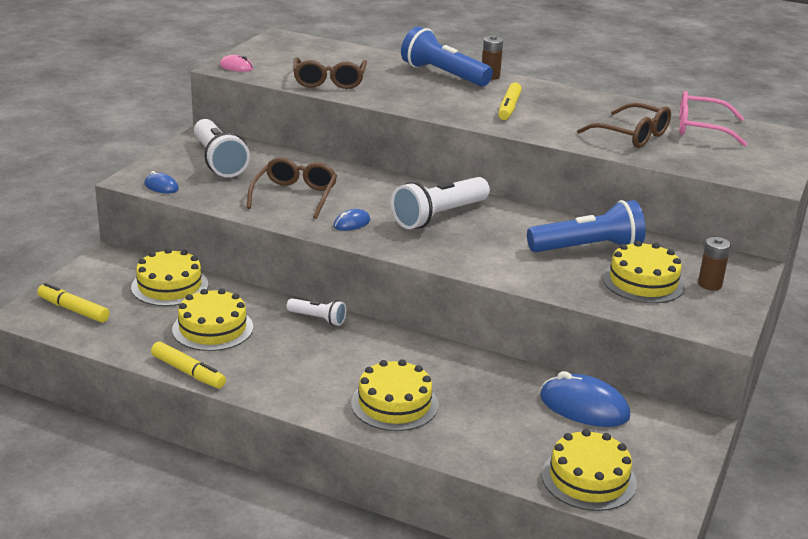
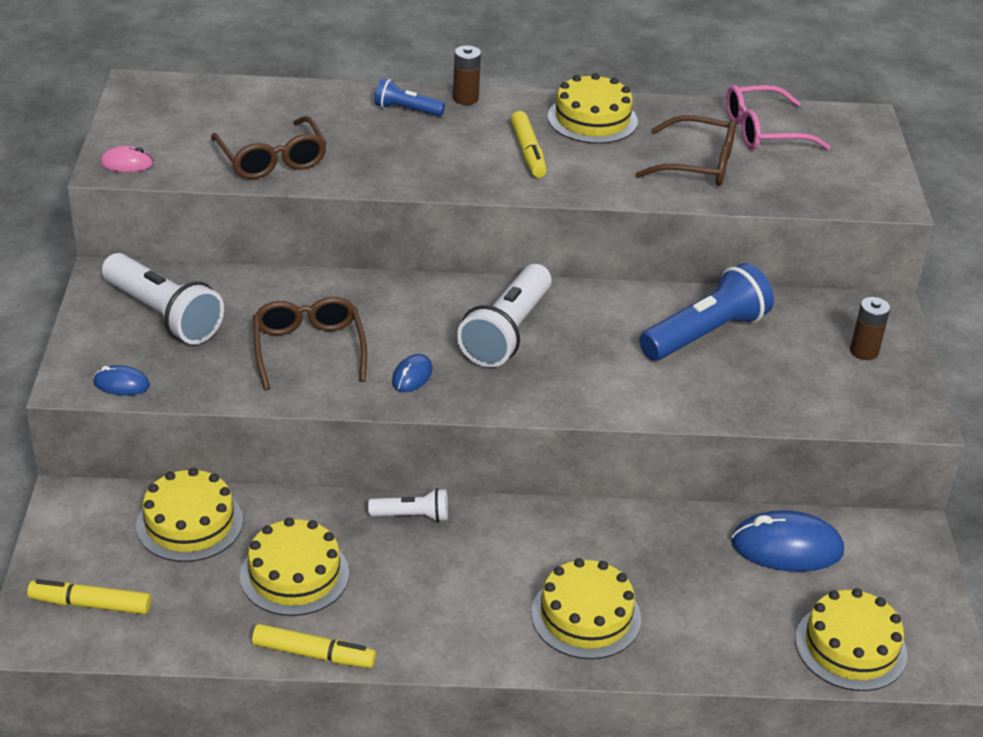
camera: 25 degrees left, 10 degrees up
blue flashlight [401,26,493,86] -> blue flashlight [374,78,445,116], size x0.52
yellow cake [602,241,685,303] -> yellow cake moved to [548,73,638,144]

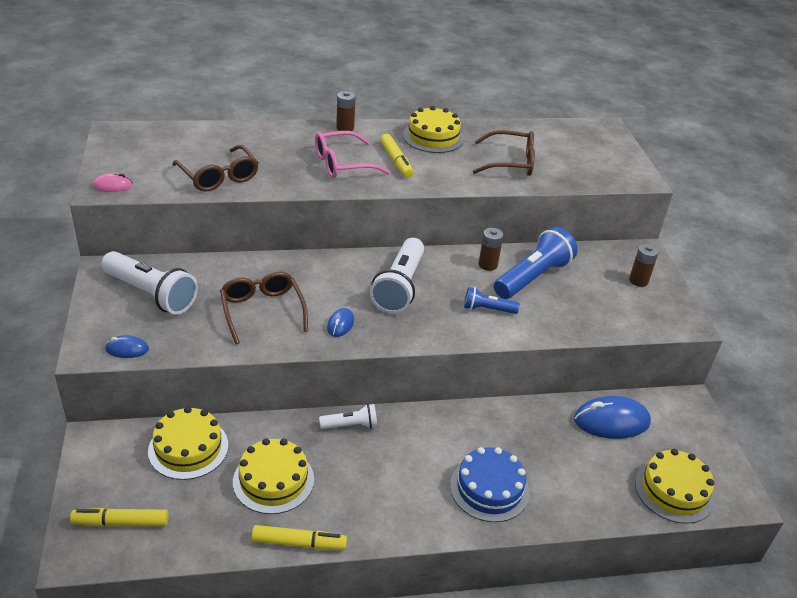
camera: 10 degrees left, 0 degrees up
blue flashlight [374,78,445,116] -> blue flashlight moved to [464,287,520,314]
yellow cake [531,558,641,659] -> blue cake [450,447,530,522]
pink glasses [726,85,831,150] -> pink glasses moved to [315,131,390,178]
none -> brown battery [479,228,503,271]

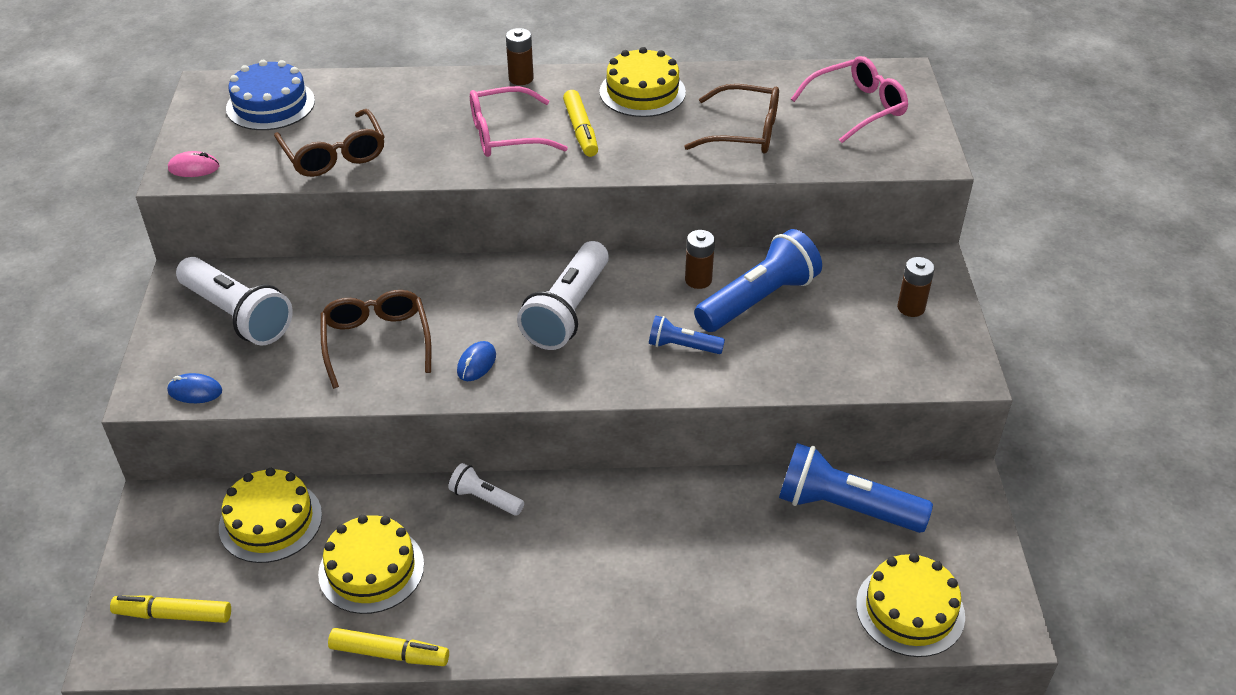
camera: 10 degrees right, 5 degrees up
white flashlight [319,404,377,429] -> white flashlight turned 150 degrees counterclockwise [448,463,524,516]
blue cake [450,447,530,522] -> blue cake moved to [226,60,315,130]
blue mouse [574,396,651,439] -> blue flashlight [779,443,933,533]
none -> pink glasses [791,56,908,143]

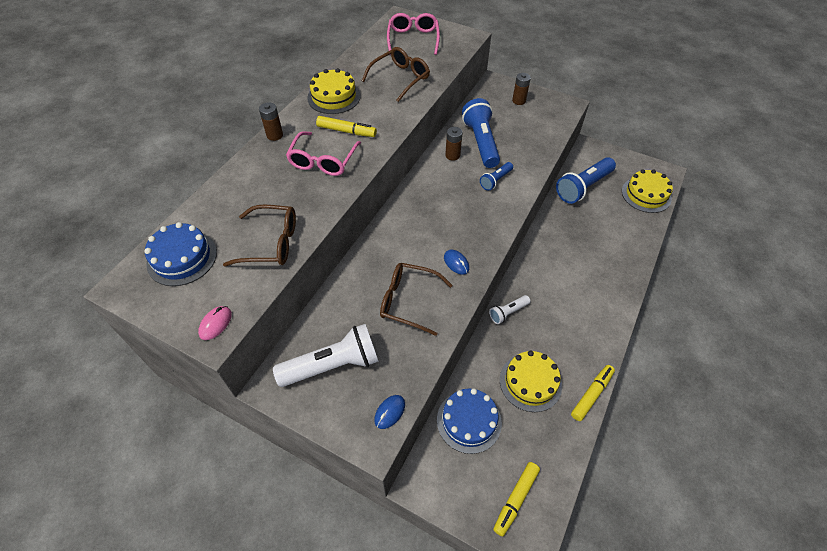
camera: 60 degrees left, 10 degrees up
yellow cake [219,468,322,563] -> blue cake [437,388,502,454]
white flashlight [517,241,609,350] -> none

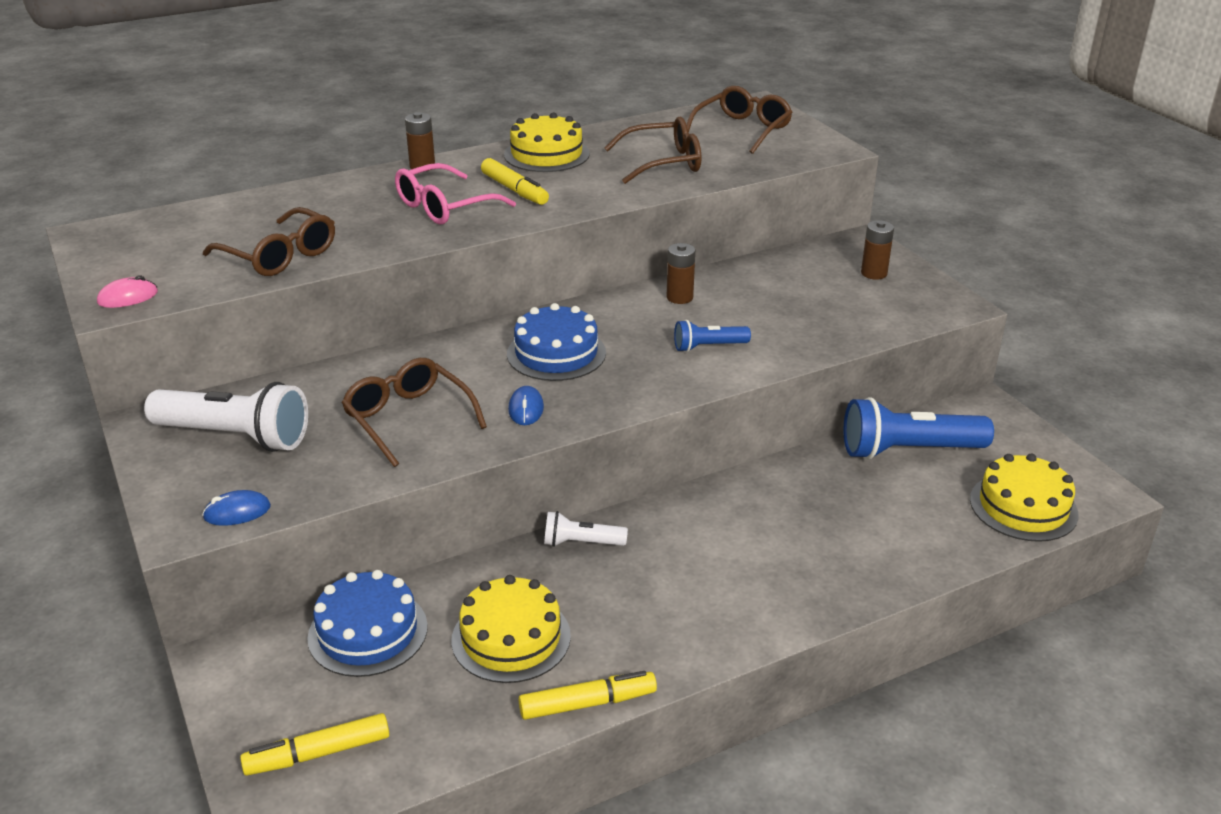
camera: 35 degrees right, 20 degrees down
blue cake [144,222,217,286] -> blue cake moved to [507,303,606,381]
pink glasses [387,13,440,55] -> brown glasses [686,86,793,154]
blue flashlight [462,98,500,168] -> none

